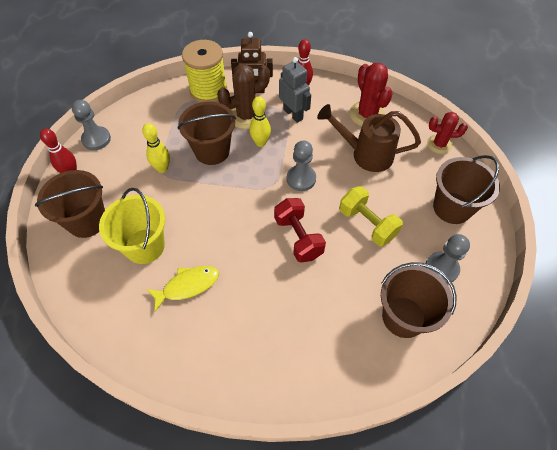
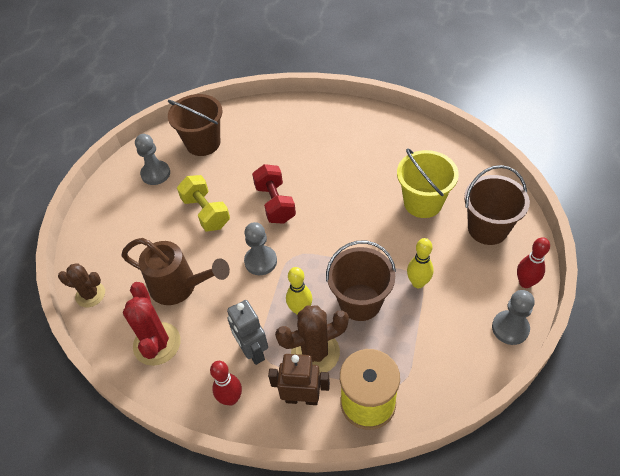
camera: 170 degrees left, 5 degrees down
yellow fish [146,266,219,312] -> none
red cactus [427,112,468,154] -> brown cactus [58,263,105,307]
brown bucket [433,155,500,224] -> none

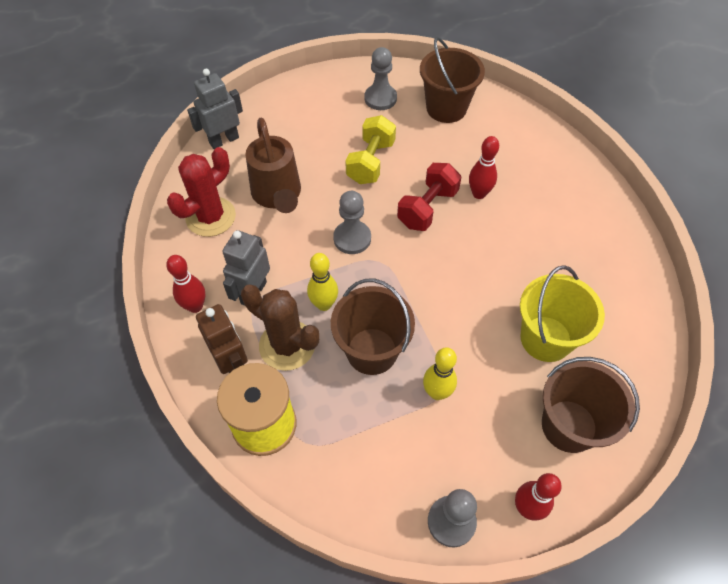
camera: 50 degrees right, 5 degrees up
brown cactus [58,263,105,307] -> grey robot [187,69,243,149]
none -> red bowling pin [469,136,499,199]

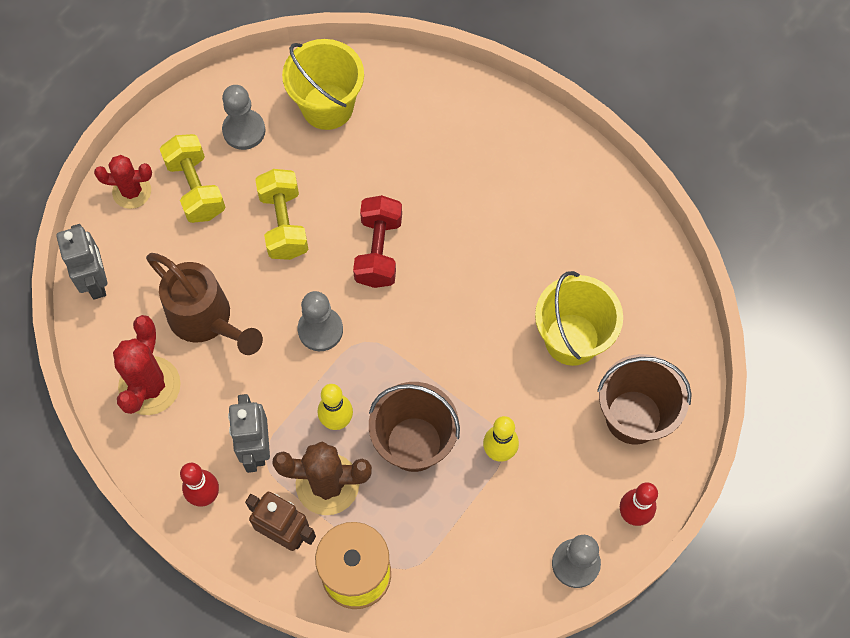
camera: 30 degrees left, 10 degrees up
grey robot [187,69,243,149] -> grey robot turned 135 degrees clockwise [57,224,107,300]
brown bucket [420,37,485,123] -> yellow bucket [282,39,364,130]
red bowling pin [469,136,499,199] -> none
none -> red cactus [94,155,152,209]
none -> yellow dumbbell [160,134,225,223]

